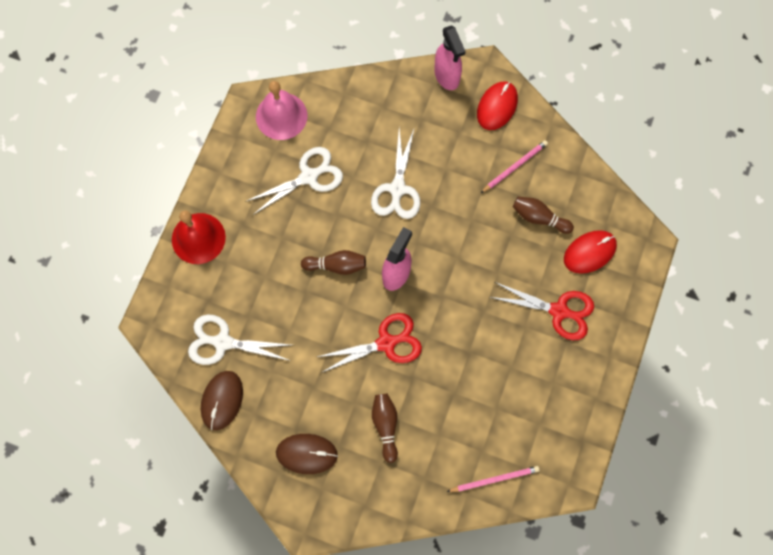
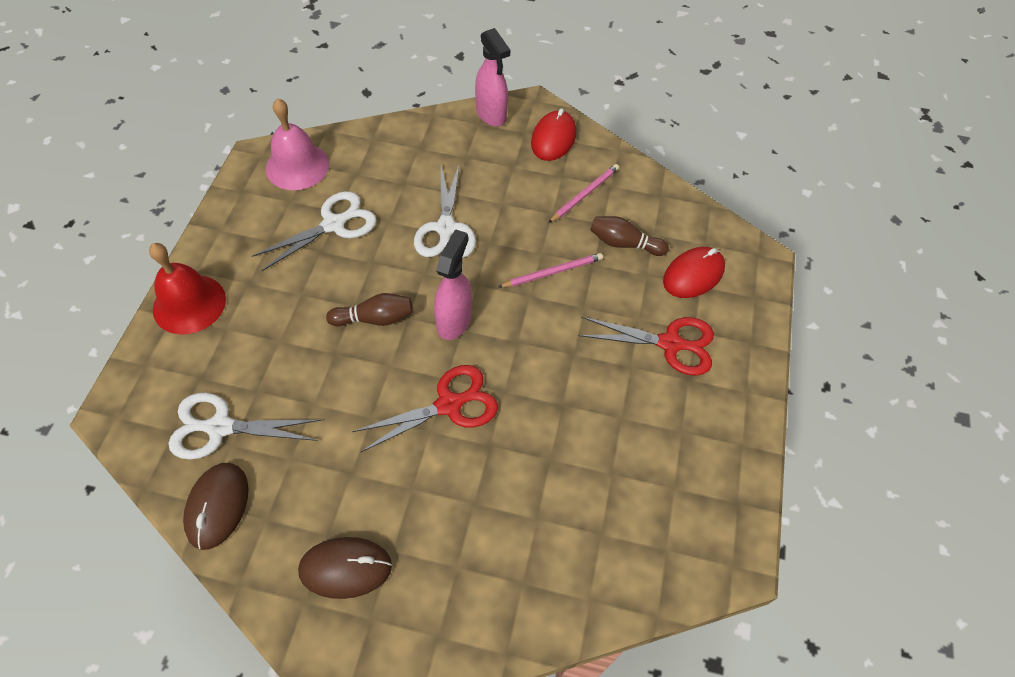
camera: 10 degrees left, 15 degrees down
brown bowling pin [372,393,398,463] -> none
pink pencil [447,466,540,492] -> pink pencil moved to [498,253,603,287]

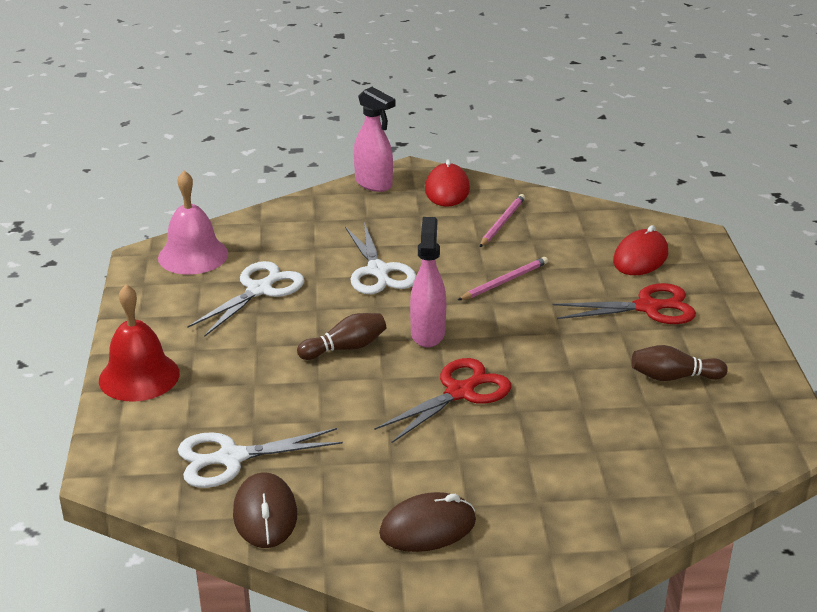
camera: 15 degrees left, 25 degrees down
brown bowling pin [590,216,669,256] -> brown bowling pin moved to [631,345,728,381]

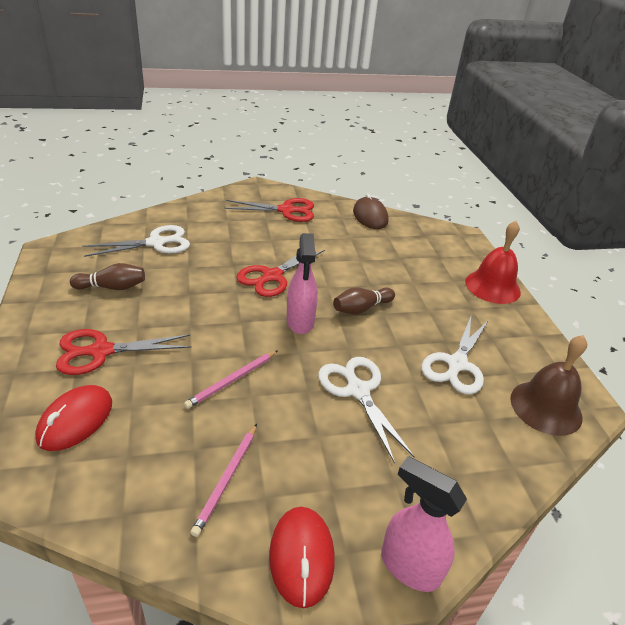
camera: 170 degrees right, 5 degrees up
pink bell [158,171,228,274] -> brown bell [510,335,587,436]
white scissors [178,428,343,488] -> white scissors moved to [82,225,190,257]
brown mouse [379,492,476,552] -> red scissors [224,198,314,222]

